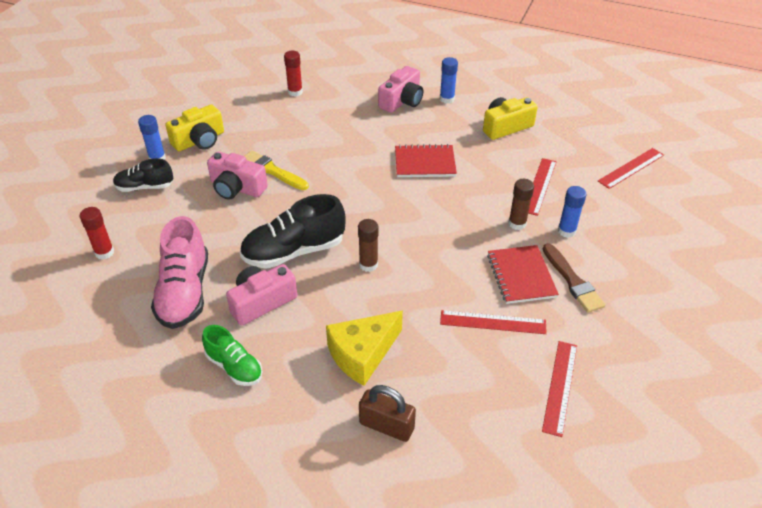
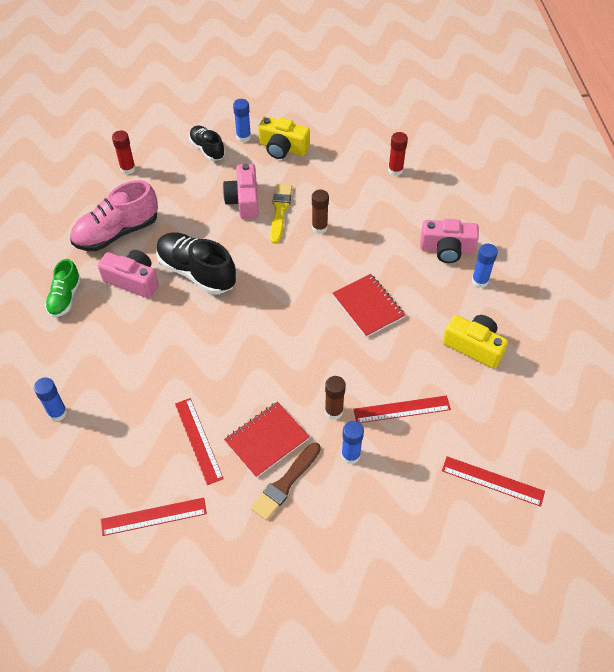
camera: 60 degrees right, 10 degrees up
yellow cheese [326,311,403,386] -> none
brown glue stick [358,219,378,272] -> brown glue stick moved to [312,189,329,234]
brown padlock [359,385,416,442] -> blue glue stick [34,378,67,421]

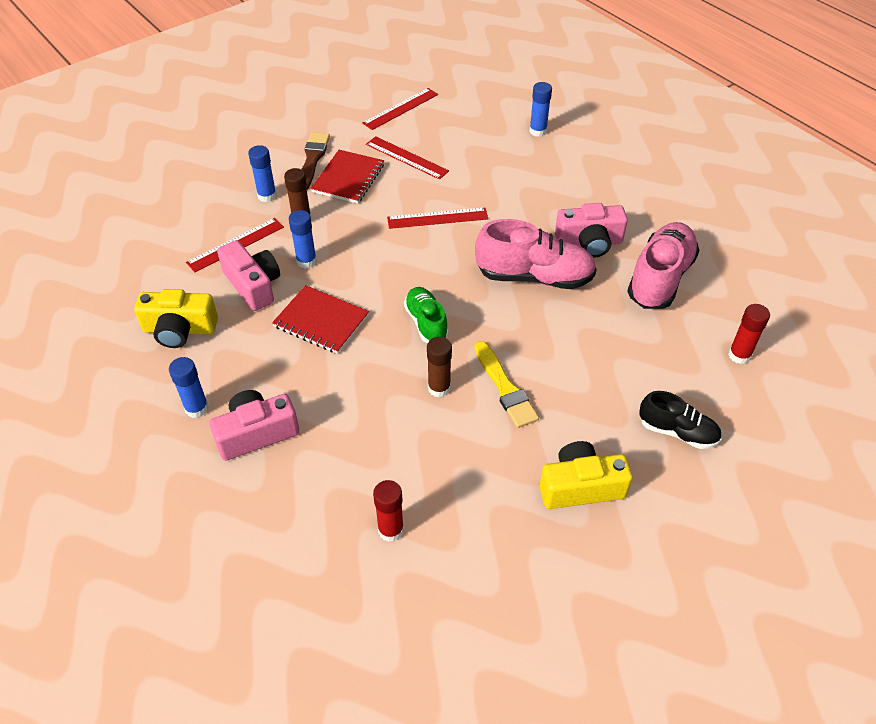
camera: 150 degrees right, 5 degrees down
green shoe [45,259,81,317] -> green shoe moved to [404,287,449,344]
black shoe [156,232,236,294] -> pink shoe [475,219,597,289]
pink camera [223,164,259,219] -> pink camera moved to [217,240,280,311]
blue glue stick [233,99,251,142] -> blue glue stick moved to [289,210,317,269]
red ruler [442,456,545,507] -> red ruler moved to [387,207,488,229]

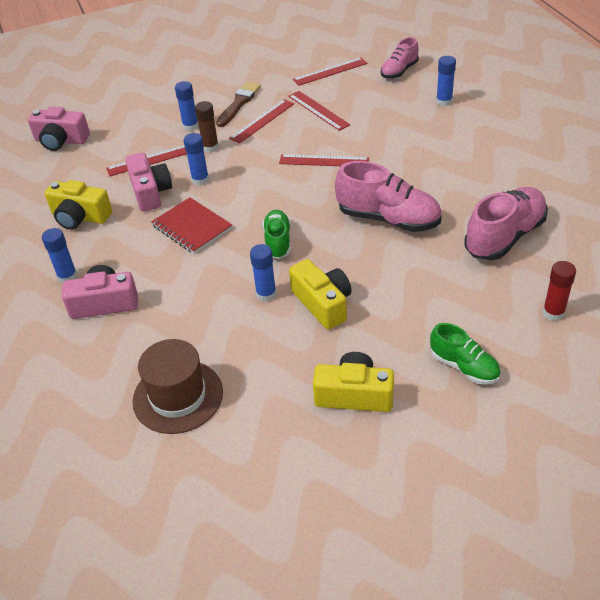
camera: 20 degrees right, 5 degrees down
red notebook [311,150,384,204] -> red ruler [229,99,294,144]
red glue stick [373,480,404,542] -> brown hat [132,339,223,434]
brown glue stick [427,337,452,397] -> blue glue stick [250,244,277,302]
yellow brush [474,341,539,428] -> yellow camera [289,259,352,330]
pink camera [555,203,628,258] -> pink camera moved to [28,107,90,151]
black shoe [639,391,721,449] -> green shoe [430,323,501,385]
none -> pink shoe [381,37,419,79]

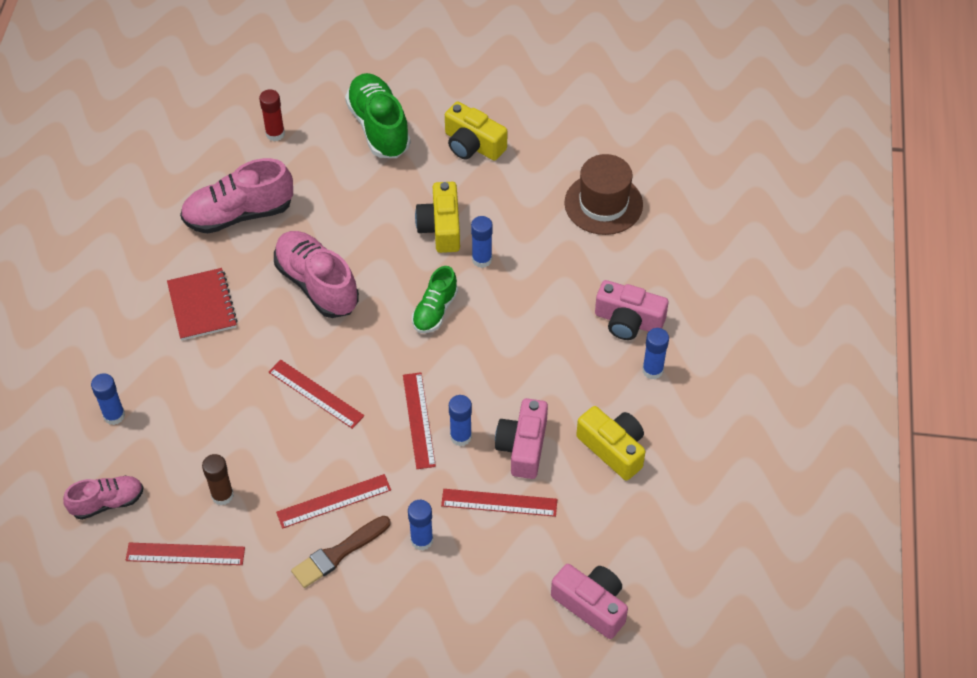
camera: 155 degrees left, 10 degrees up
red notebook [151,197,232,254] -> red notebook moved to [167,268,238,340]
brown glue stick [195,101,219,153] -> brown glue stick moved to [202,454,234,505]
red ruler [288,91,350,131] -> red ruler moved to [403,372,436,469]
green shoe [430,323,501,385] -> green shoe [345,73,411,158], size x1.67

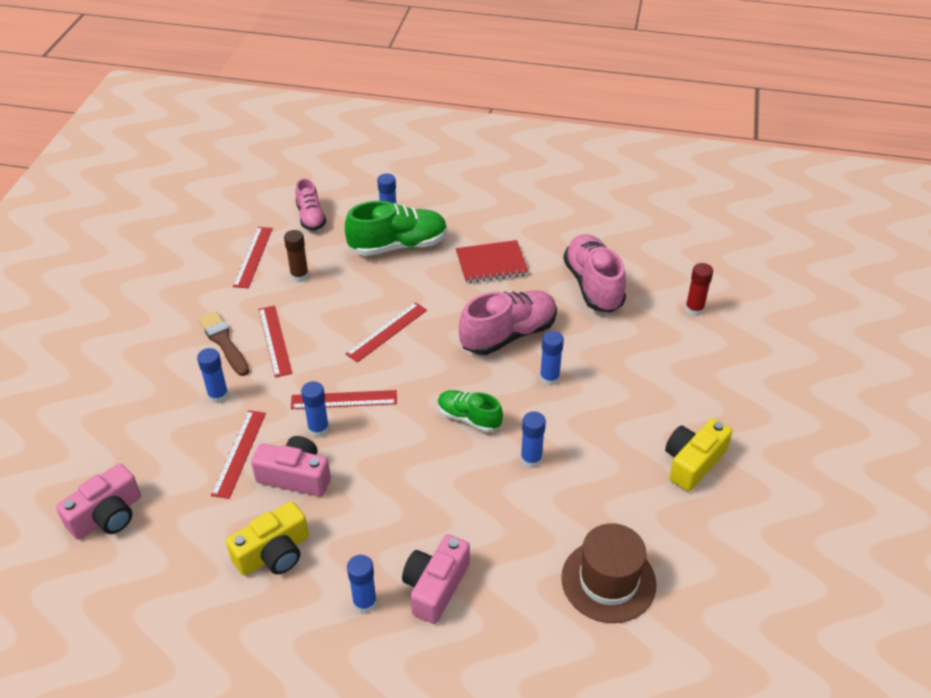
camera: 95 degrees right, 10 degrees down
green shoe [345,73,411,158] -> green shoe moved to [345,201,447,256]
yellow camera [415,182,460,253] -> none
none -> blue glue stick [540,331,564,386]

